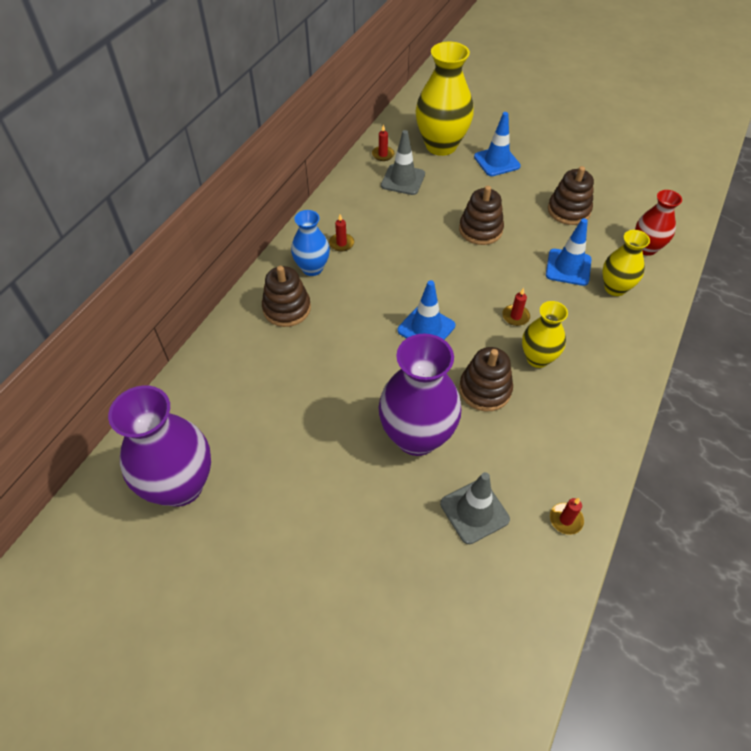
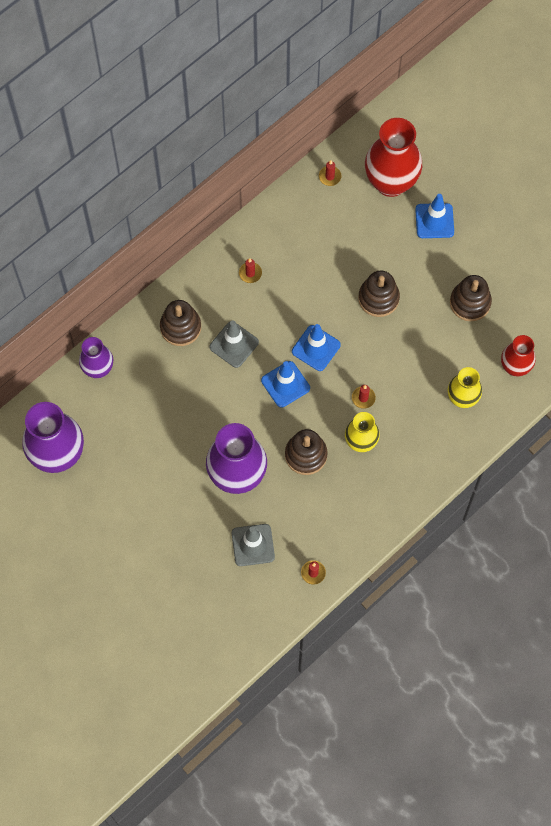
camera: 20 degrees right, 15 degrees up
blue vase [291,210,330,276] -> none
grey traffic cone [381,130,425,195] -> grey traffic cone moved to [209,320,259,368]
yellow vase [416,41,474,156] -> red vase [365,118,422,197]
blue traffic cone [546,218,591,286] -> blue traffic cone moved to [292,324,341,371]
none -> purple vase [79,337,113,378]

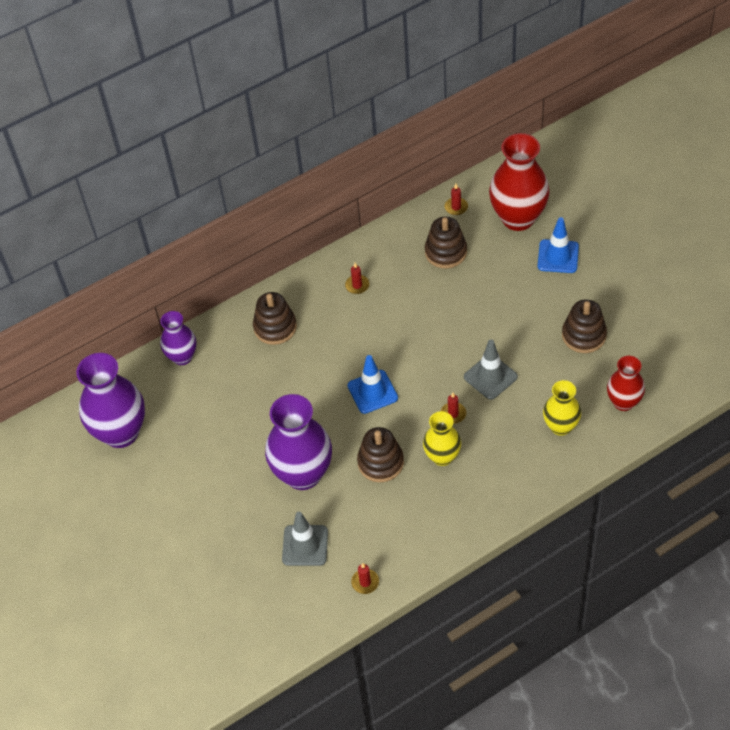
camera: 15 degrees right, 15 degrees down
grey traffic cone [209,320,259,368] -> grey traffic cone moved to [464,340,518,400]
blue traffic cone [292,324,341,371] -> none
brown stacking toy [358,271,400,317] -> brown stacking toy moved to [425,217,467,268]

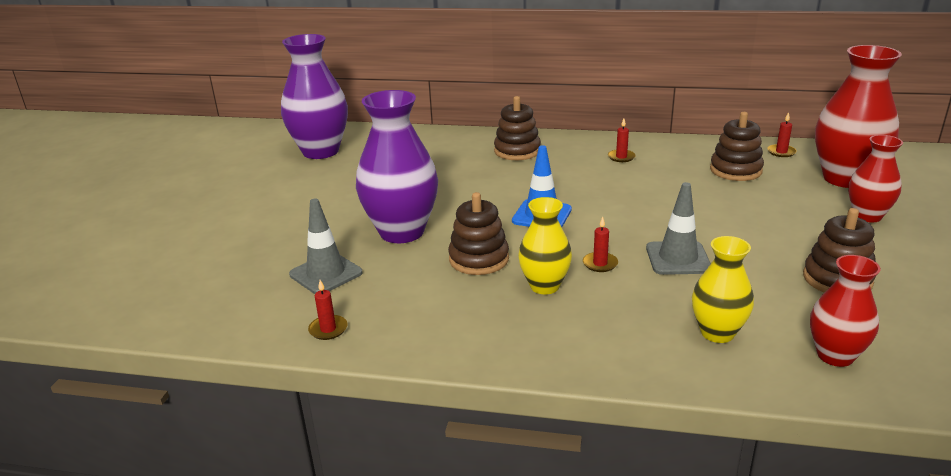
camera: 40 degrees right, 25 degrees down
purple vase [160,311,196,365] -> none
blue traffic cone [538,217,579,273] -> red vase [848,135,903,222]

